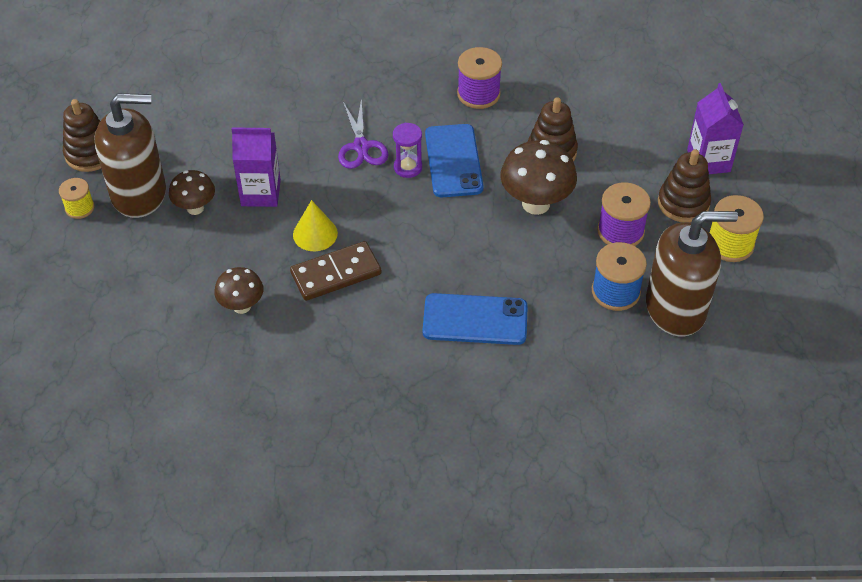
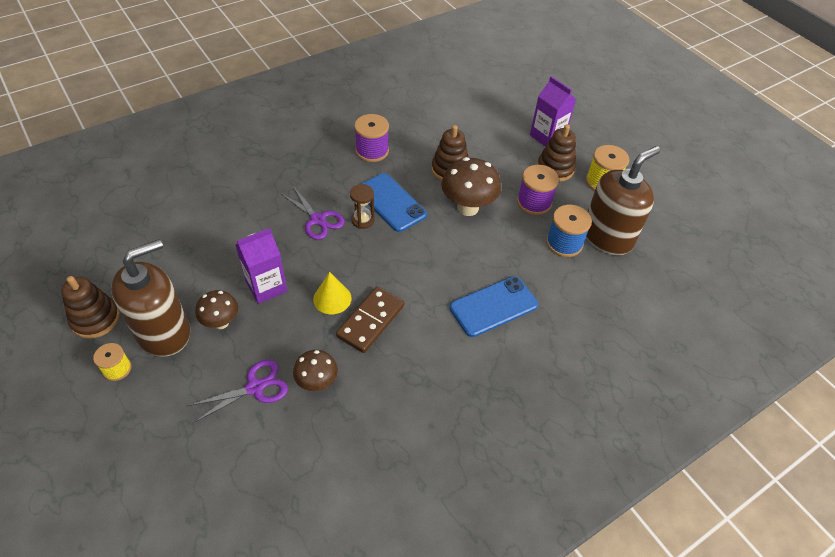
camera: 35 degrees left, 0 degrees up
purple hourglass [393,123,422,178] -> brown hourglass [350,184,375,229]
none -> purple scissors [188,360,288,423]

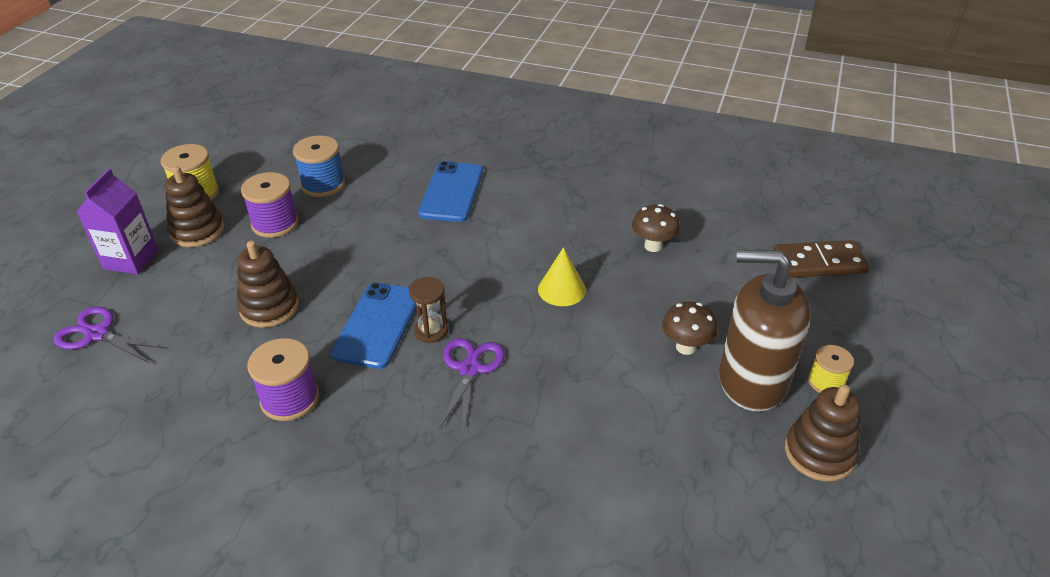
camera: 125 degrees left, 10 degrees down
purple scissors [188,360,288,423] -> purple scissors moved to [54,307,167,363]
purple carton [235,228,287,304] -> none
brown domino [336,286,404,353] -> brown domino moved to [773,240,869,278]
brown mushroom [441,157,501,216] -> none
blue phone [450,276,538,337] -> blue phone turned 75 degrees clockwise [418,161,483,222]
brown soap dispenser [586,146,660,255] -> none

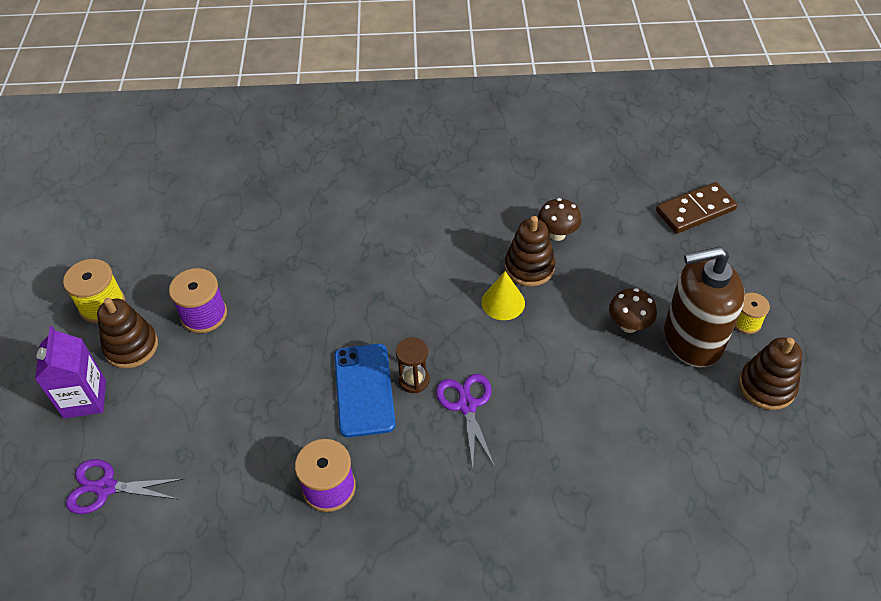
camera: 20 degrees left, 10 degrees up
brown stacking toy [237,241,299,328] -> brown stacking toy moved to [505,216,555,287]
blue spool [293,135,345,197] -> none
blue phone [418,161,483,222] -> none

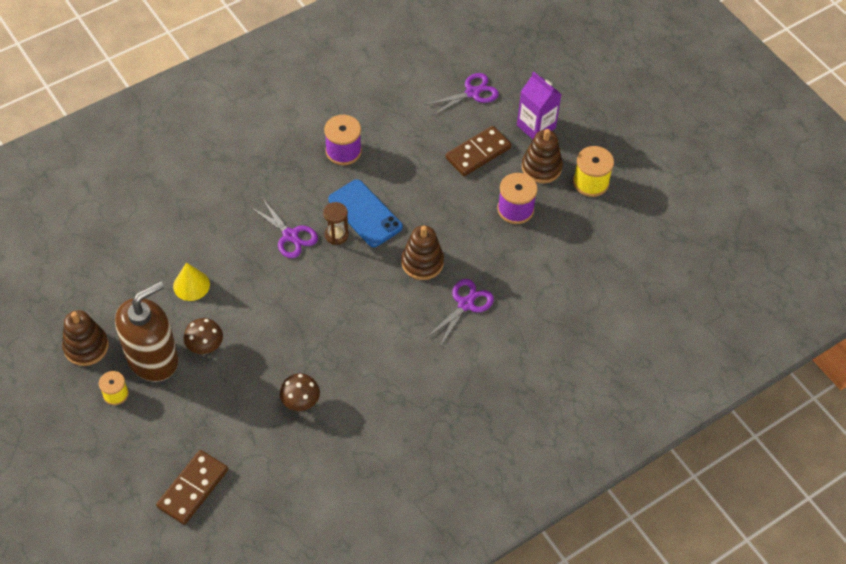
camera: 145 degrees right, 5 degrees up
yellow cone [481,271,525,320] -> yellow cone moved to [173,262,210,301]
brown stacking toy [505,216,555,287] -> brown stacking toy moved to [401,225,444,280]
none -> purple scissors [426,279,494,346]
none -> brown domino [445,126,512,176]

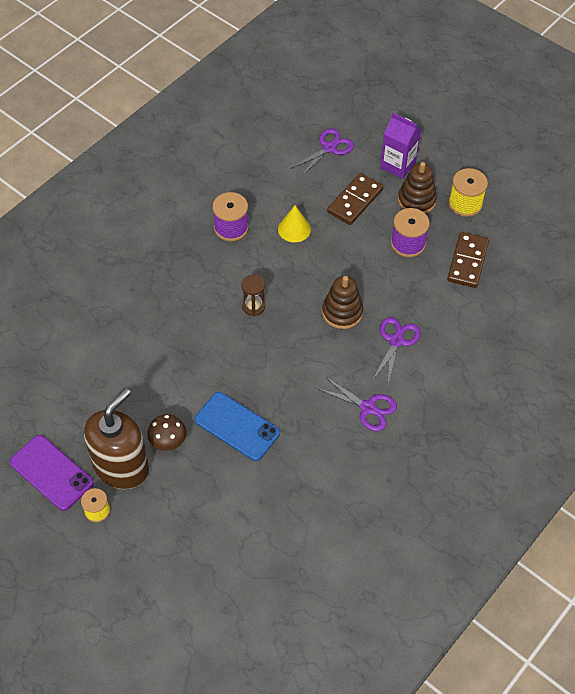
camera: 15 degrees left, 0 degrees up
brown stacking toy [62,310,109,366] -> purple phone [10,435,94,511]
brown domino [156,450,228,525] -> brown domino moved to [447,232,489,288]
yellow cone [173,262,210,301] -> yellow cone moved to [278,205,311,242]
purple scissors [249,198,318,258] -> purple scissors moved to [316,376,397,431]
brown mushroom [280,373,320,411] -> none
blue phone [328,179,403,247] -> blue phone moved to [195,392,280,461]

